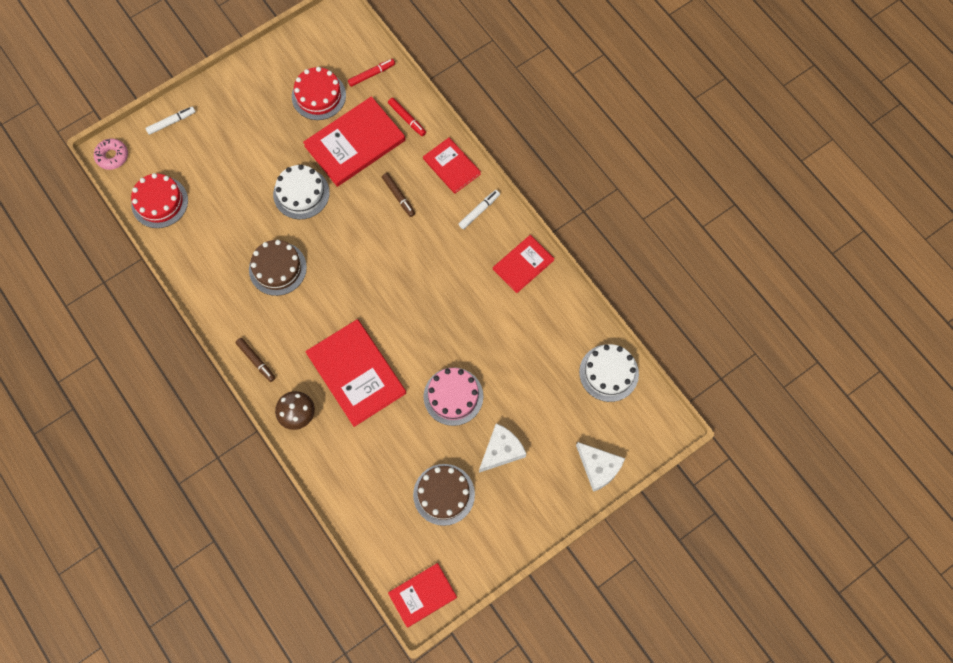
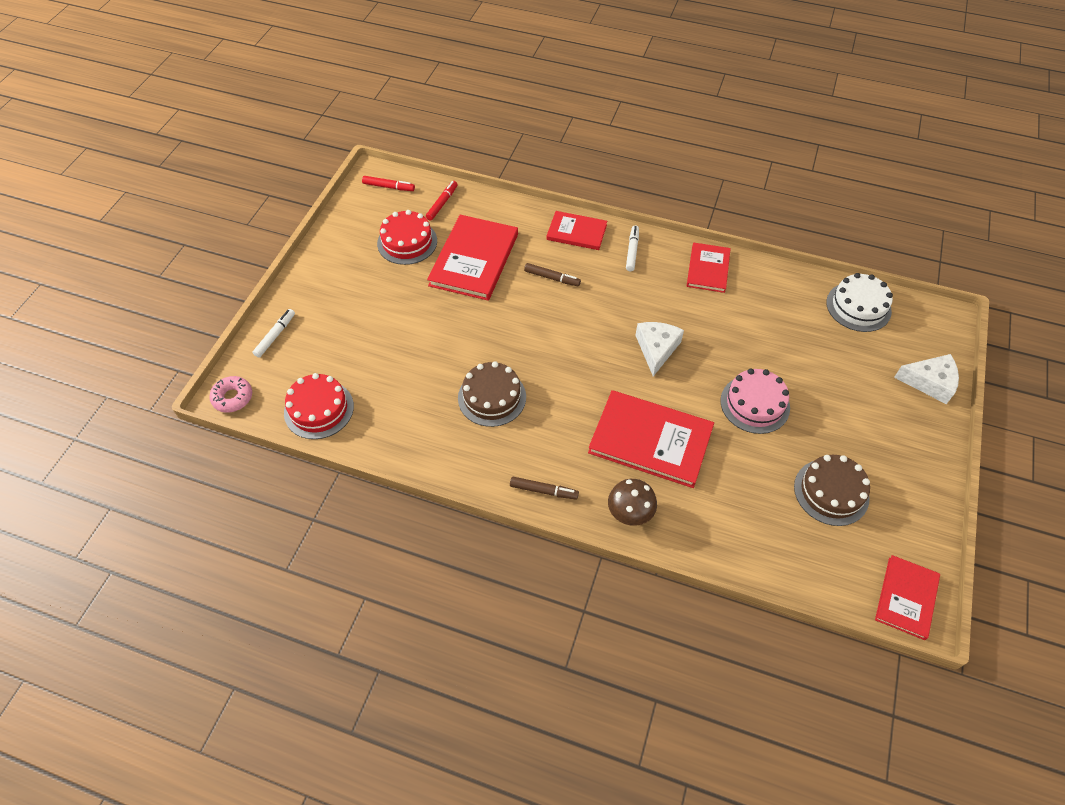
camera: 35 degrees left, 15 degrees down
white cake [273,165,330,219] -> none
red marker [388,98,426,136] -> red marker moved to [362,176,415,191]
white cheese [479,423,526,473] -> white cheese moved to [635,322,684,376]

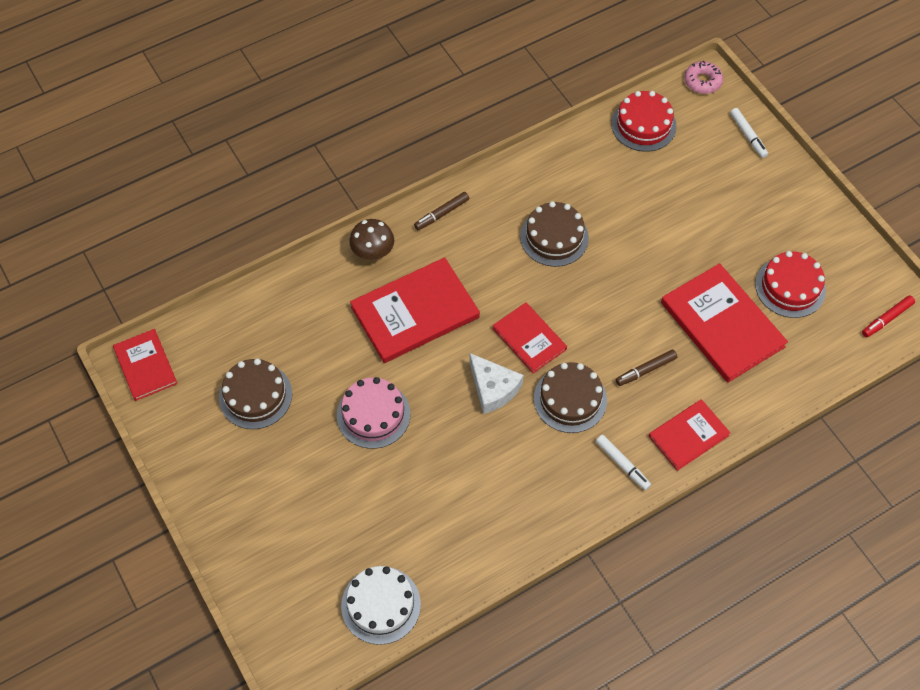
camera: 130 degrees right, 5 degrees up
red marker [426,181,458,221] -> none
red book [687,243,731,293] -> red book moved to [492,302,567,373]
white cheese [894,354,959,404] -> none
none -> brown cake [534,362,607,433]

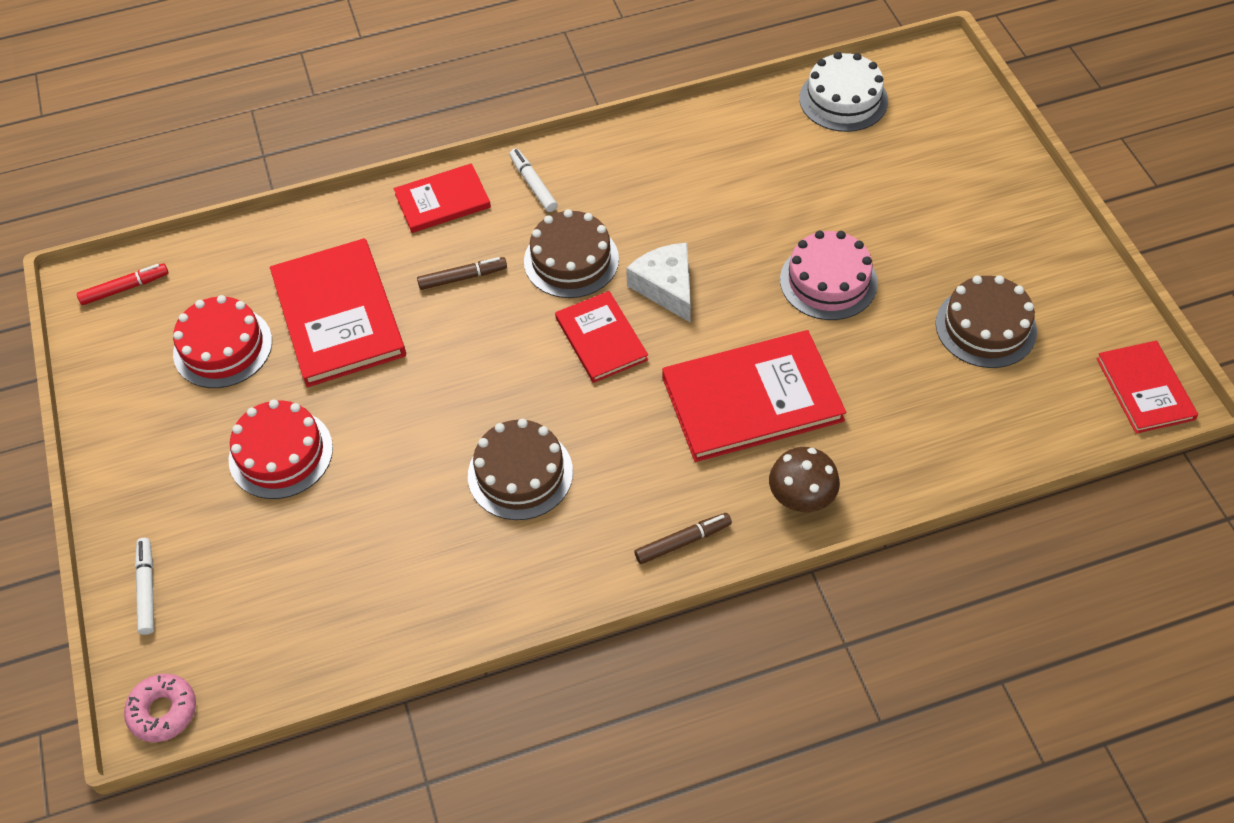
camera: 165 degrees left, 5 degrees down
red cake [611,91,677,152] -> red cake moved to [229,399,333,499]

